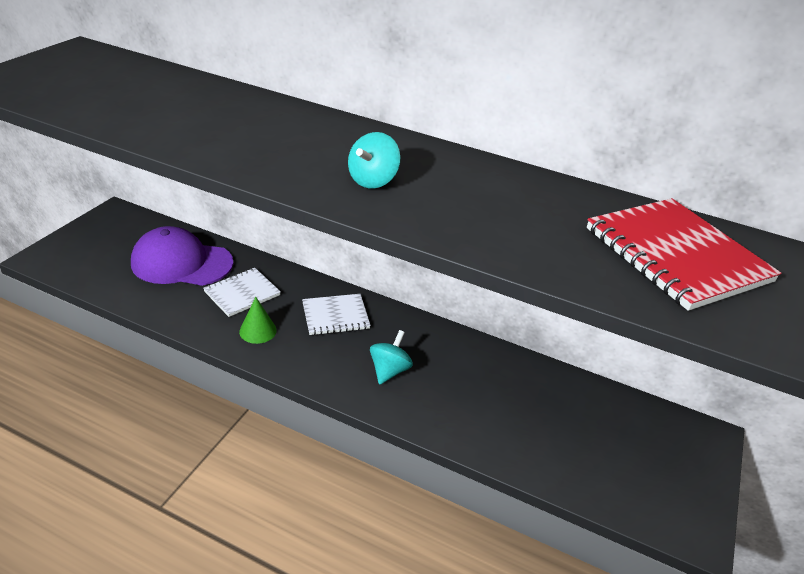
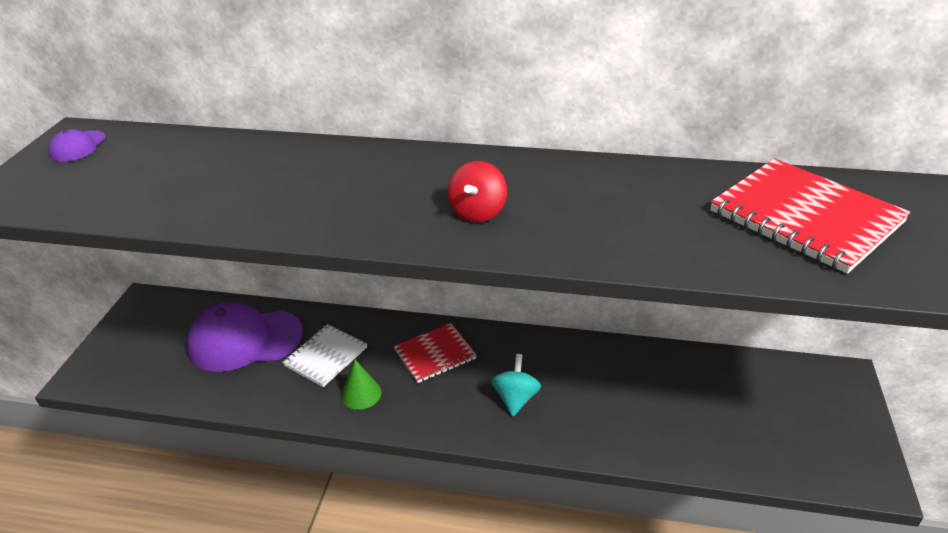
camera: 10 degrees left, 0 degrees up
white notebook [302,294,371,335] -> red notebook [394,323,477,383]
turquoise spinning top [348,132,400,188] -> red spinning top [448,161,507,222]
none -> purple cap [48,129,106,162]

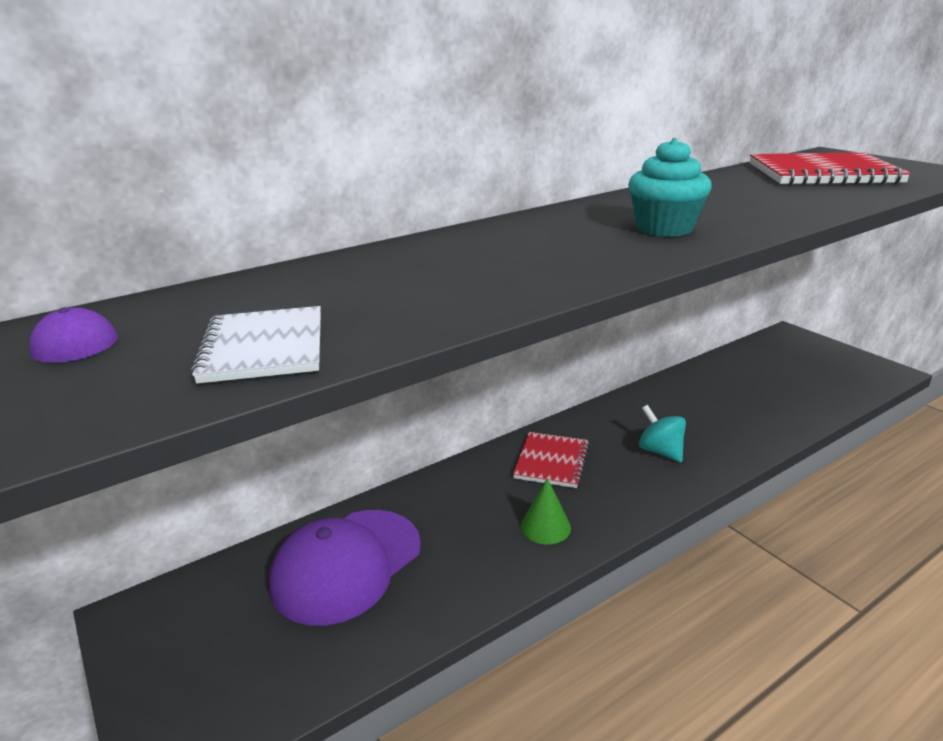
camera: 45 degrees left, 10 degrees down
white notebook [282,324,367,387] -> white notebook moved to [191,306,321,384]
red spinning top [448,161,507,222] -> turquoise cupcake [628,138,712,237]

